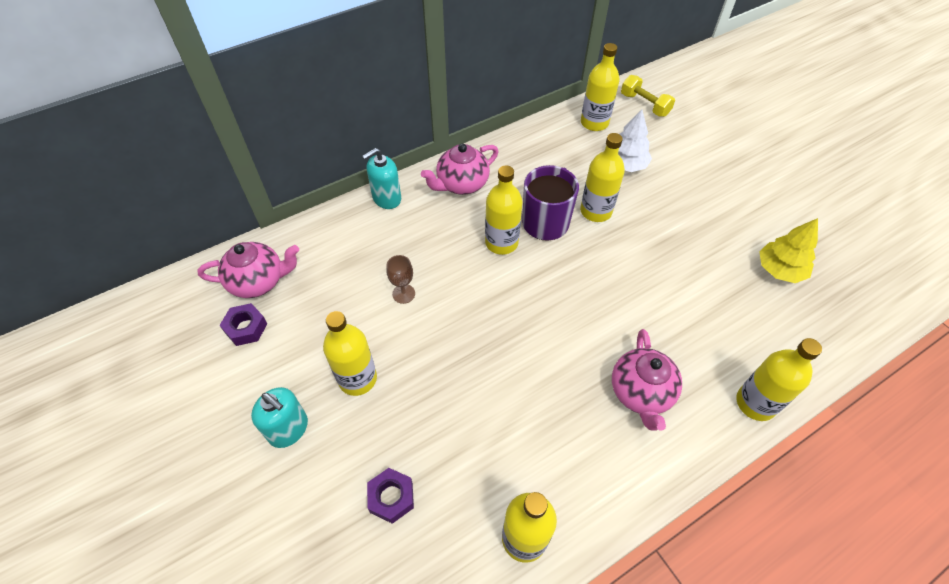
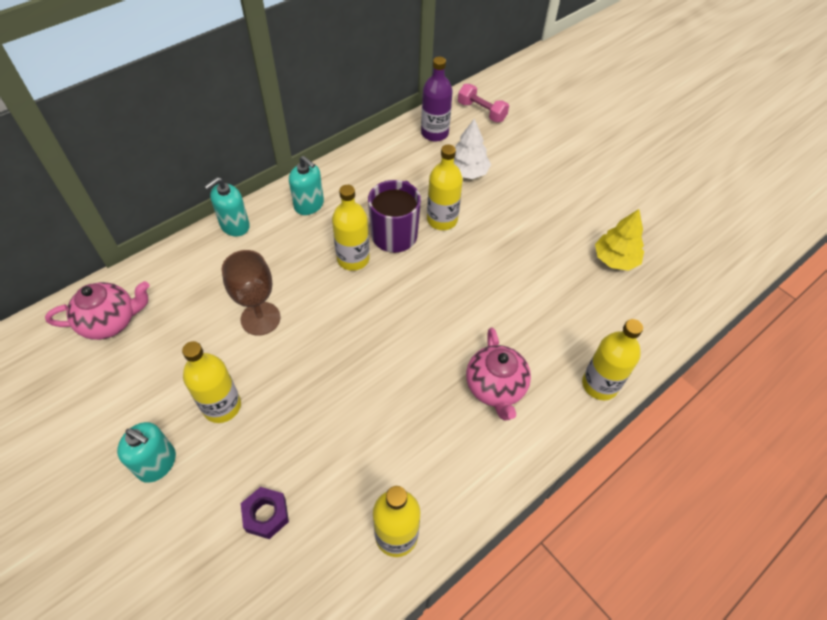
camera: 10 degrees left, 0 degrees up
purple nut [220,303,267,346] -> none
brown goblet [386,255,415,304] -> brown goblet [222,250,281,336], size x1.74
pink teapot [421,143,499,195] -> turquoise soap dispenser [289,156,324,215]
yellow bottle [581,43,620,131] -> purple bottle [421,57,453,142]
yellow dumbbell [621,75,675,117] -> pink dumbbell [458,84,509,122]

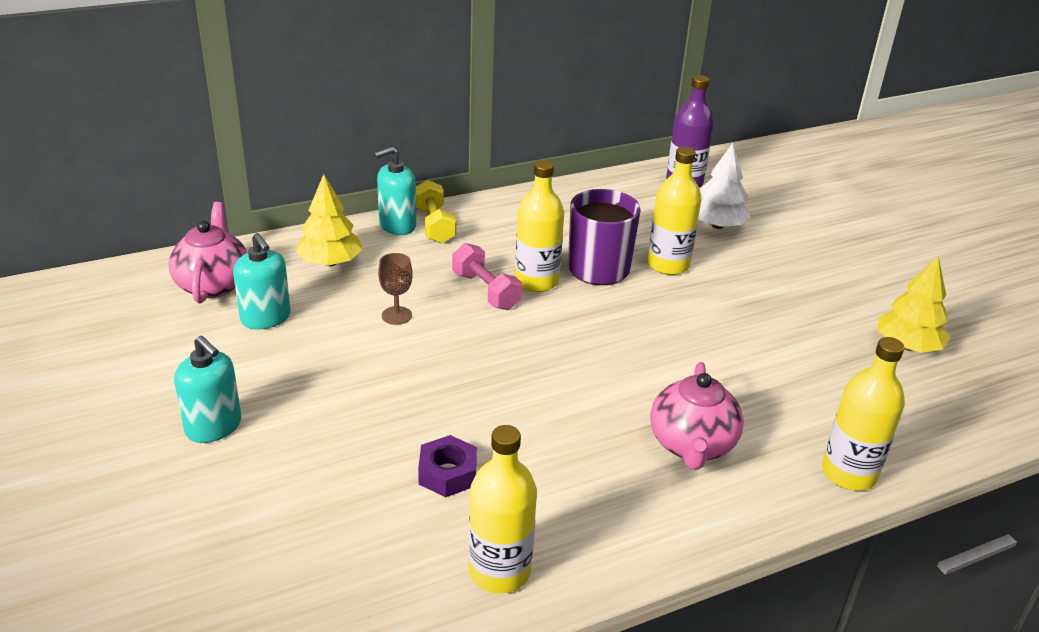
camera: 15 degrees right, 20 degrees down
pink teapot [45,281,150,340] -> pink teapot turned 90 degrees counterclockwise [168,202,248,303]
yellow bottle [182,341,241,423] -> none
brown goblet [222,250,281,336] -> brown goblet [378,253,413,325], size x0.57
purple nut [241,487,289,539] -> purple nut moved to [418,435,477,497]
turquoise soap dispenser [289,156,324,215] -> turquoise soap dispenser moved to [233,233,291,329]
pink dumbbell [458,84,509,122] -> pink dumbbell moved to [452,243,522,310]
none -> yellow tree [296,174,363,266]
none -> yellow dumbbell [416,180,456,244]

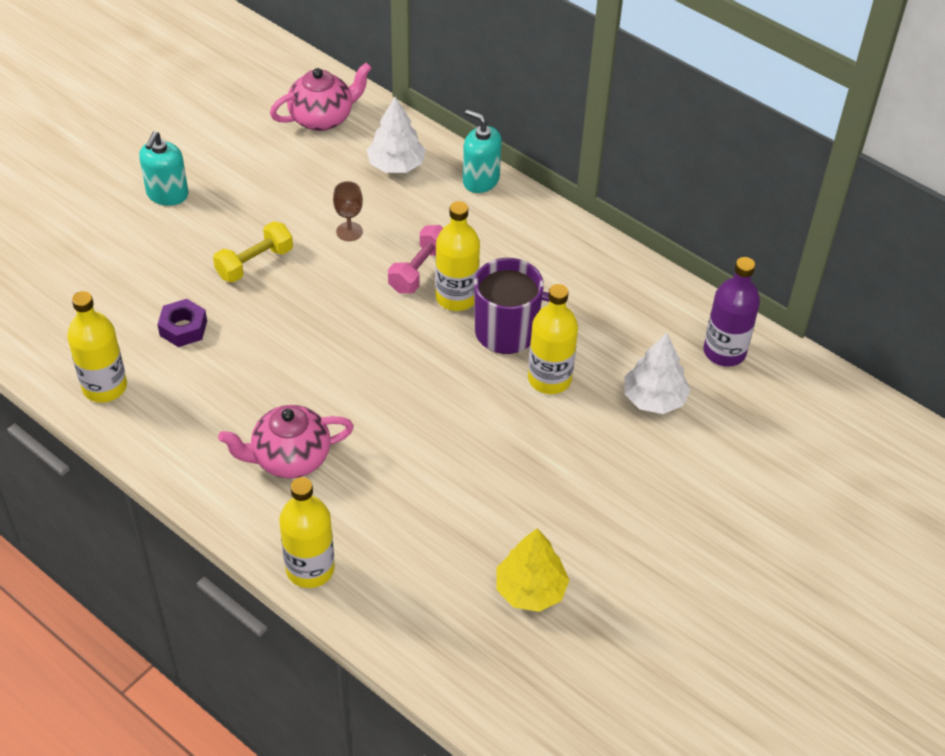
camera: 65 degrees right, 15 degrees up
turquoise soap dispenser [233,233,291,329] -> none
yellow tree [296,174,363,266] -> white tree [367,97,426,173]
yellow dumbbell [416,180,456,244] -> yellow dumbbell moved to [213,221,293,282]

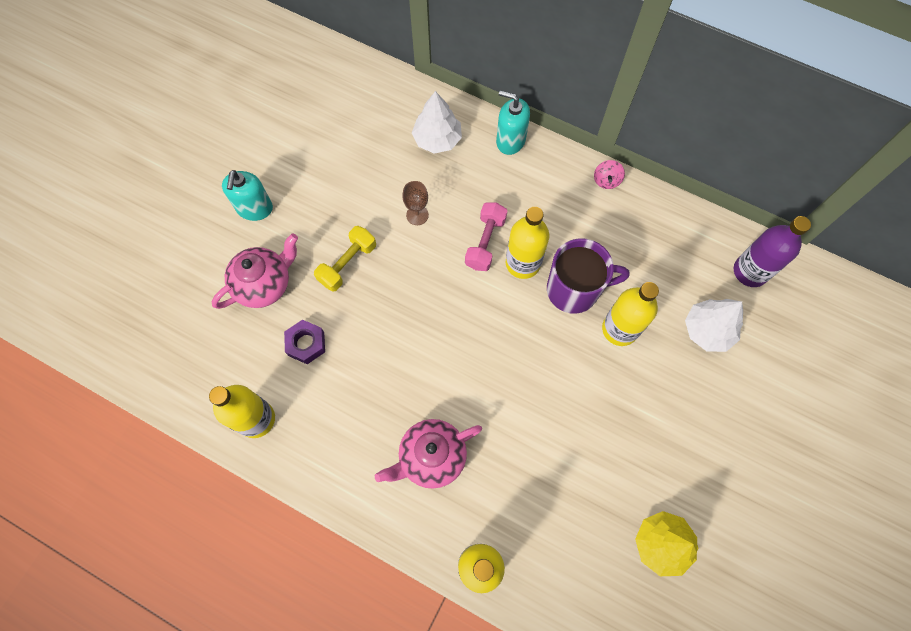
camera: 10 degrees left, 20 degrees up
pink teapot [270,62,372,131] -> pink teapot moved to [212,233,298,309]
none -> pink spinning top [594,160,625,189]

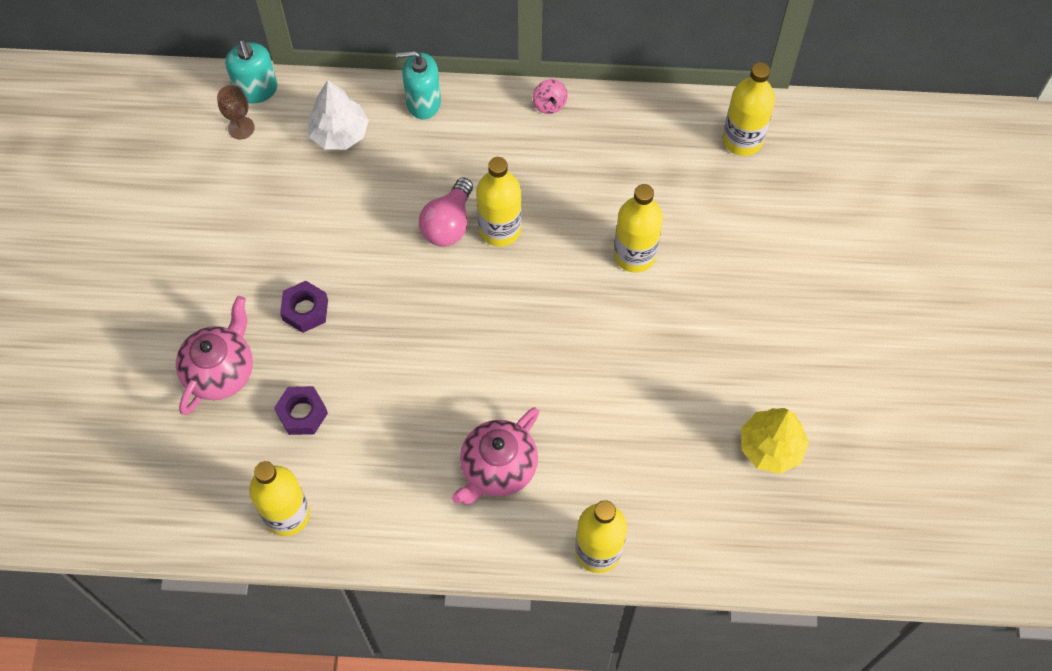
camera: 25 degrees left, 5 degrees down
turquoise soap dispenser [222,170,273,221] -> turquoise soap dispenser moved to [225,40,278,104]
yellow dumbbell [314,226,376,292] -> purple nut [280,281,328,333]
brown goblet [402,181,429,225] -> brown goblet moved to [217,85,255,139]
pink dumbbell [465,203,507,271] -> pink light bulb [419,177,473,247]
purple mug [547,238,630,314] -> none
white tree [685,299,743,352] -> none
purple bottle [734,216,811,287] -> yellow bottle [723,62,775,156]

